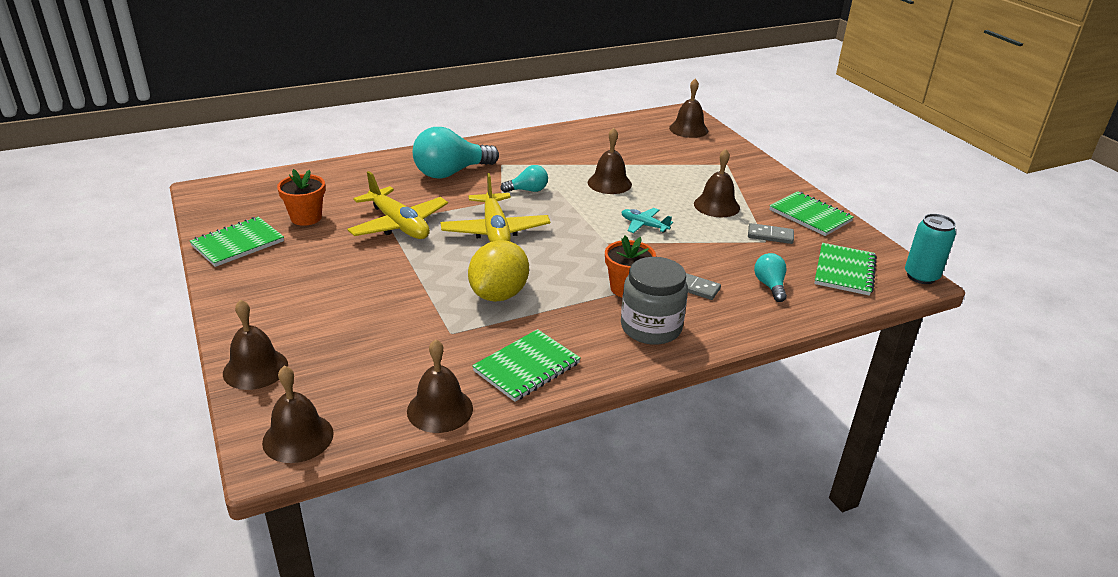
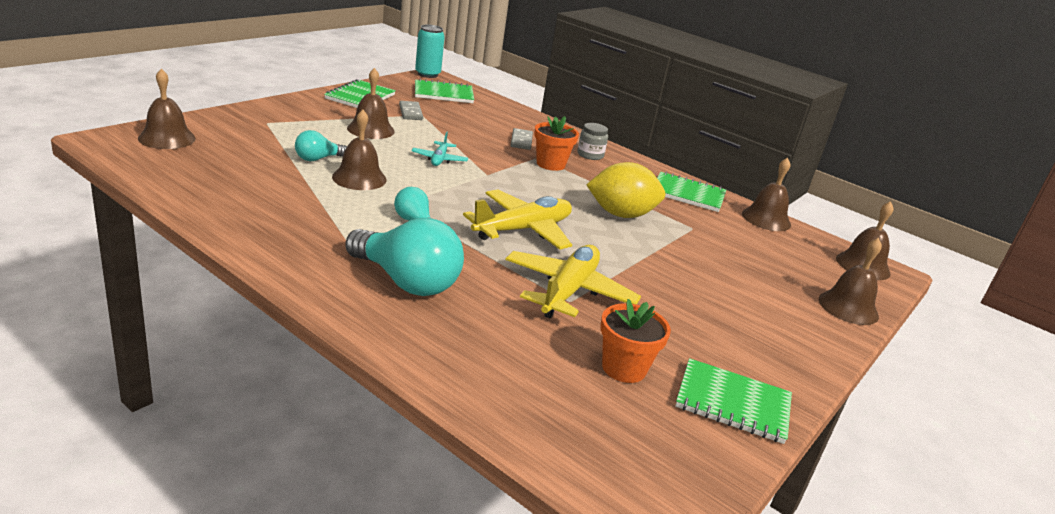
camera: 120 degrees left, 5 degrees down
grey jar [621,257,688,345] -> grey jar [577,123,608,160], size x0.57
turquoise light bulb [754,253,787,302] -> turquoise light bulb moved to [295,130,347,161]

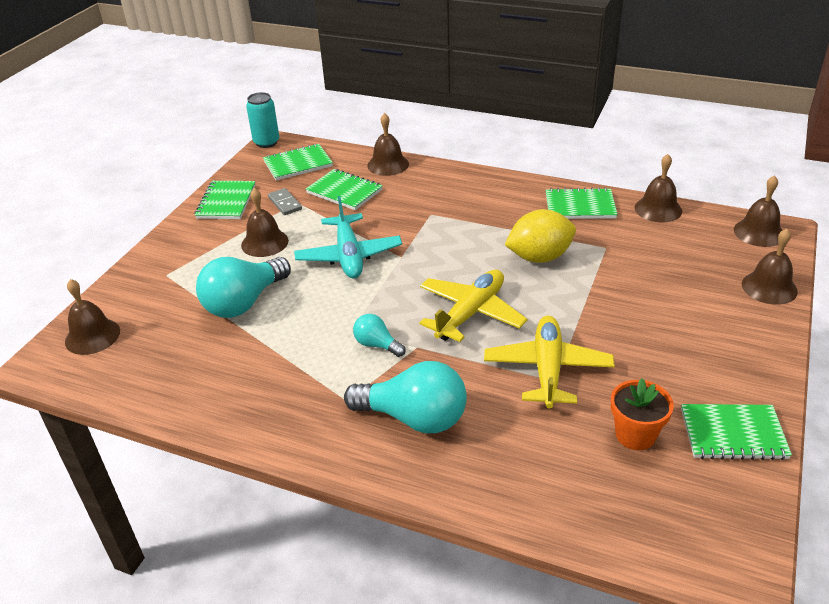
camera: 10 degrees left, 10 degrees up
turquoise light bulb [295,130,347,161] -> turquoise light bulb [196,257,291,318], size x1.95
brown bell [332,110,387,190] -> brown bell moved to [367,113,409,176]
turquoise plane [411,131,468,166] -> turquoise plane [294,196,402,278], size x1.91
grey domino [510,128,533,150] -> none
orange flower pot [534,116,579,171] -> none
grey jar [577,123,608,160] -> none
none -> green notebook [306,169,383,210]

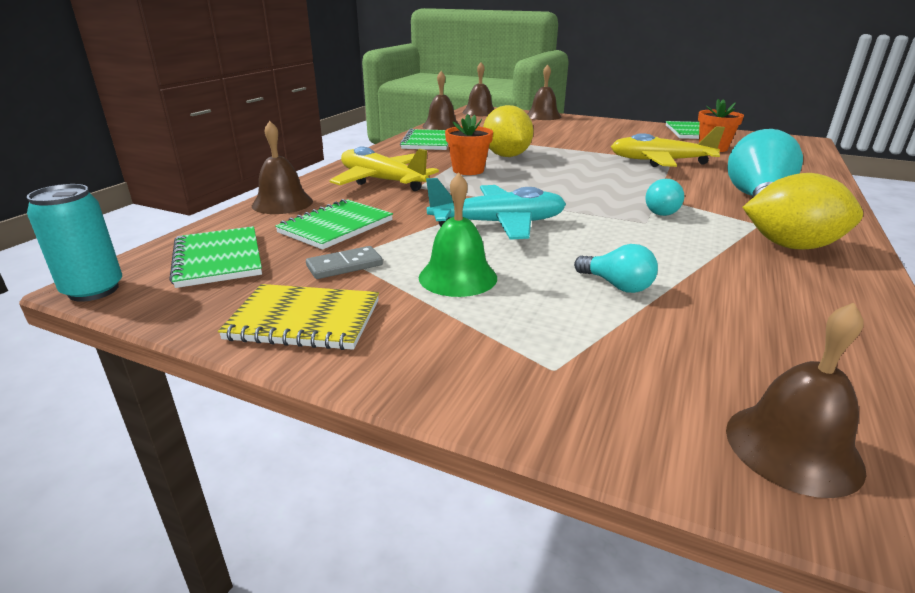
camera: 90 degrees left, 10 degrees down
green notebook [195,181,255,219] -> yellow notebook [218,284,379,350]
turquoise light bulb [196,257,291,318] -> turquoise light bulb [574,244,658,293], size x0.51
brown bell [241,188,289,257] -> green bell [419,173,497,297]
yellow plane [419,270,527,342] -> yellow plane moved to [329,147,439,191]
none -> orange flower pot [445,114,493,175]
none -> yellow lemon [742,173,863,249]

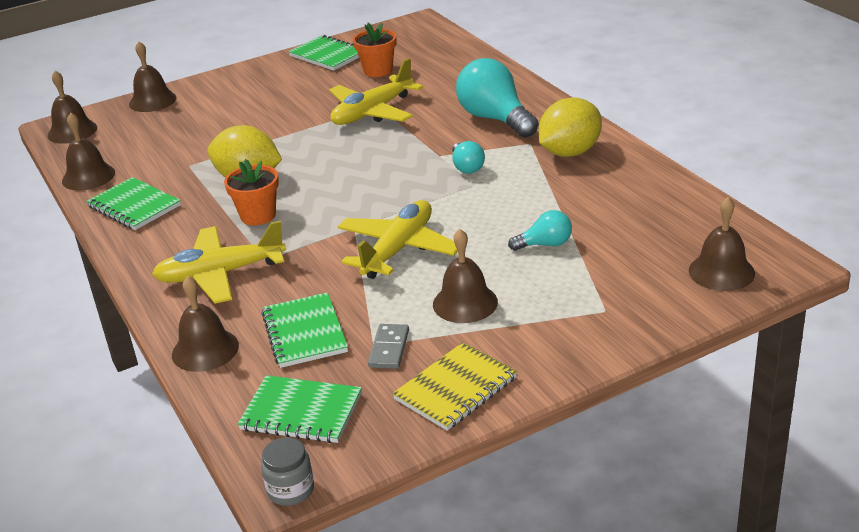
camera: 50 degrees left, 5 degrees up
turquoise can [27,184,122,302] -> grey jar [261,437,314,506]
green bell [419,173,497,297] -> brown bell [433,229,498,323]
turquoise plane [426,178,566,240] -> yellow plane [338,200,458,279]

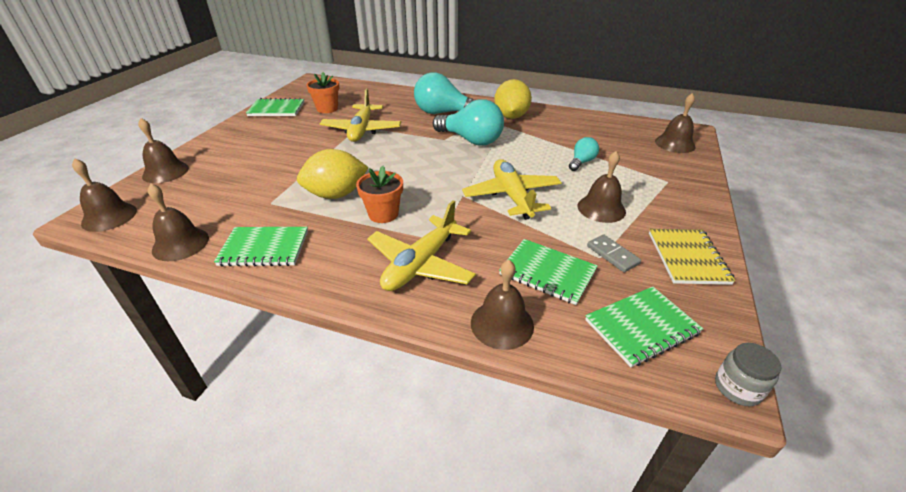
camera: 45 degrees left, 5 degrees up
turquoise light bulb [452,141,485,174] -> turquoise light bulb [433,99,504,145], size x1.95

